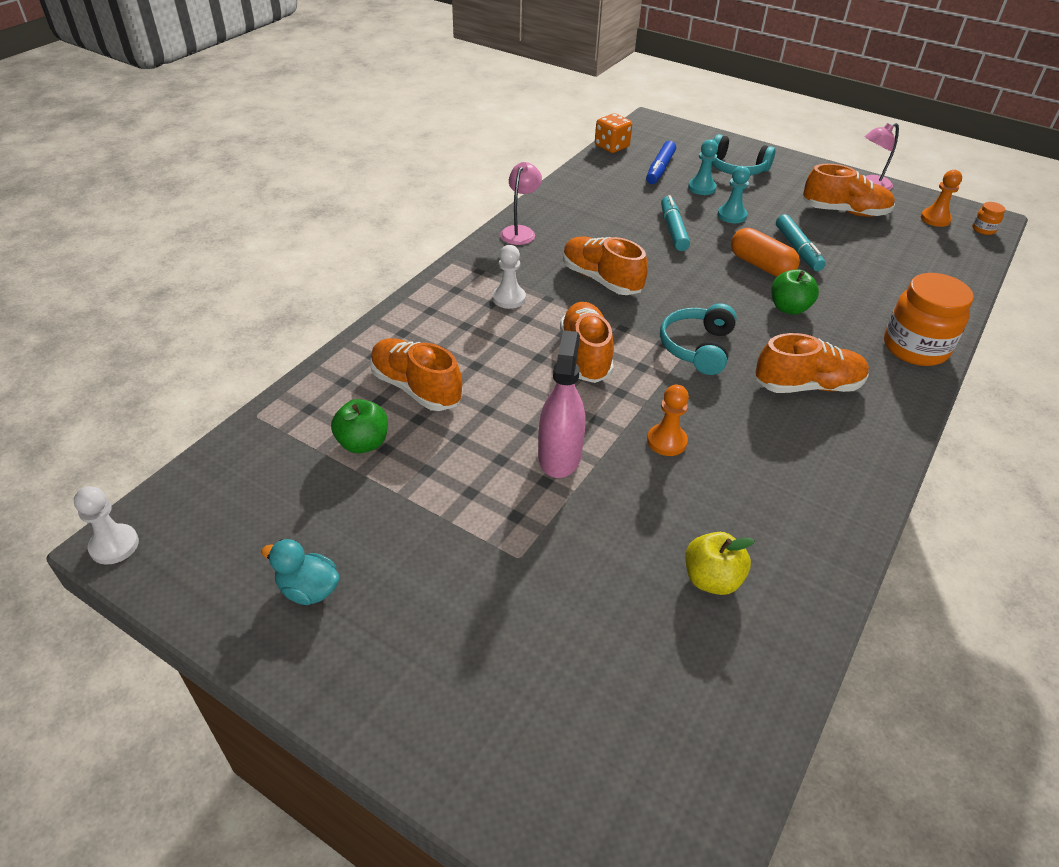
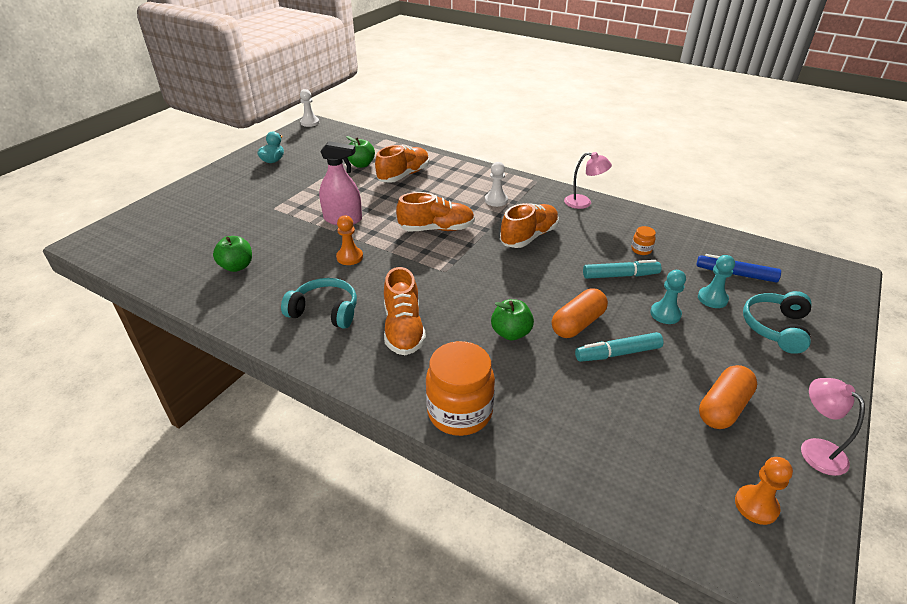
camera: 90 degrees right, 5 degrees down
orange dice [595,113,632,153] -> none
turquoise headphones [660,303,737,375] -> turquoise headphones moved to [281,278,357,329]
yellow apple [685,532,755,595] -> green apple [213,236,252,272]
orange shoe [803,164,895,217] -> orange capsule [699,365,757,429]
orange jar [972,202,1005,235] -> orange jar moved to [631,226,656,255]

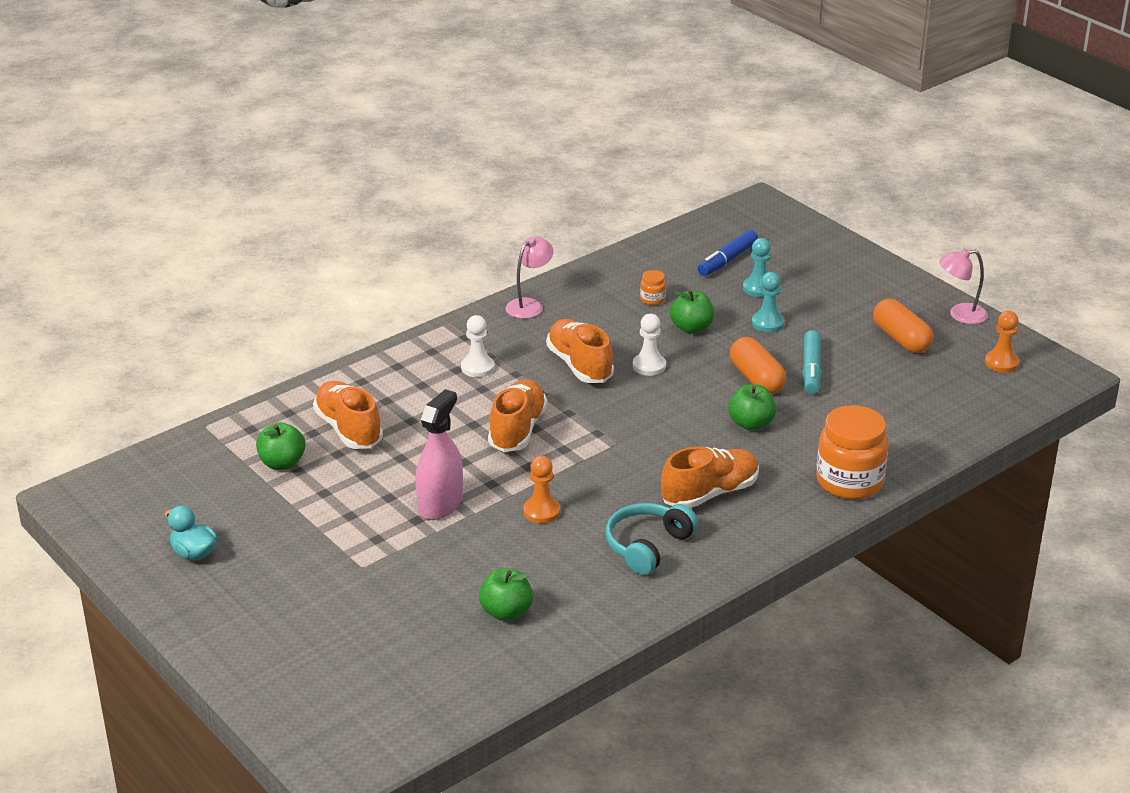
camera: 70 degrees left, 5 degrees down
white pawn [300,89,319,127] -> white pawn moved to [633,314,666,376]
orange shoe [384,267,426,355] -> orange shoe turned 45 degrees counterclockwise [661,447,759,508]
turquoise marker [583,260,661,279] -> green apple [670,290,714,334]
turquoise headphones [743,291,811,354] -> none

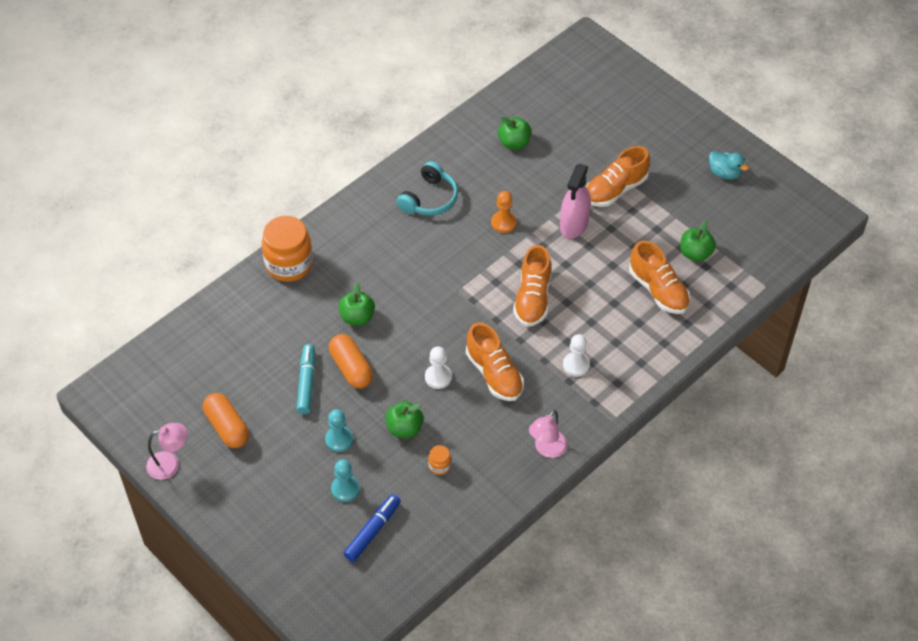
camera: 175 degrees right, 20 degrees up
orange shoe [661,447,759,508] -> orange shoe moved to [586,146,650,207]
orange pawn [985,311,1019,373] -> none

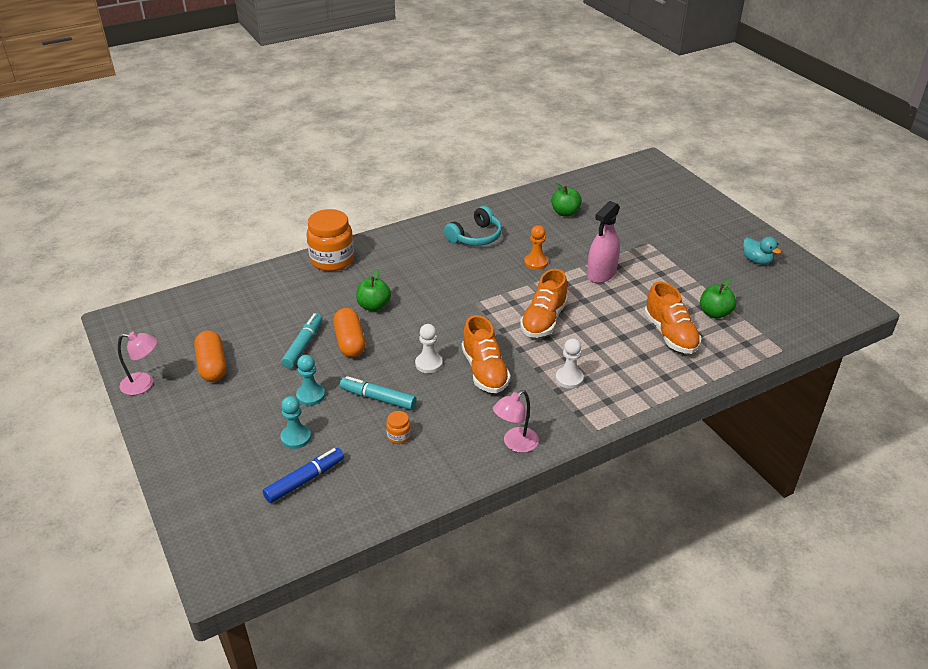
camera: 15 degrees right, 15 degrees down
green apple [386,401,424,438] -> turquoise marker [340,376,417,410]
orange shoe [586,146,650,207] -> none

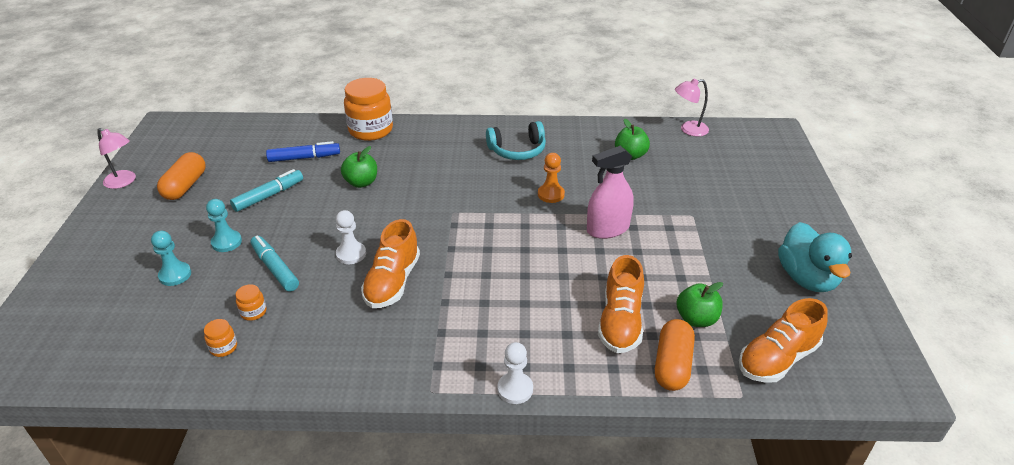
camera: 30 degrees right, 0 degrees up
blue marker [263,448,344,503] -> blue marker moved to [266,141,340,162]
orange capsule [333,308,366,357] -> orange capsule moved to [655,319,695,391]
pink lamp [493,390,539,453] -> pink lamp moved to [675,78,709,136]
orange shoe [520,269,568,338] -> orange shoe moved to [739,298,828,383]
white pawn [556,338,584,389] -> white pawn moved to [497,342,533,404]
turquoise duck [743,237,781,265] -> turquoise duck [778,222,852,292], size x1.70
none -> orange jar [204,319,237,357]

